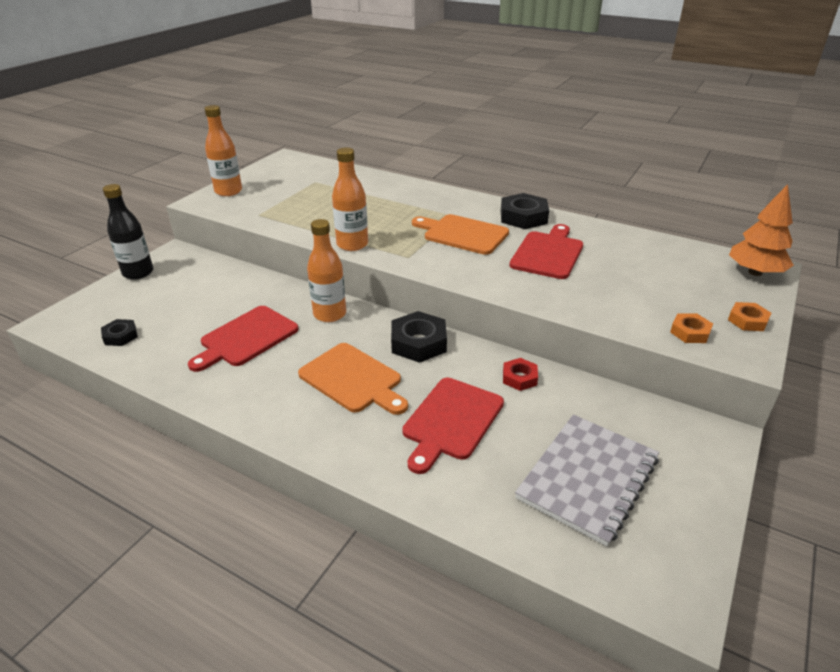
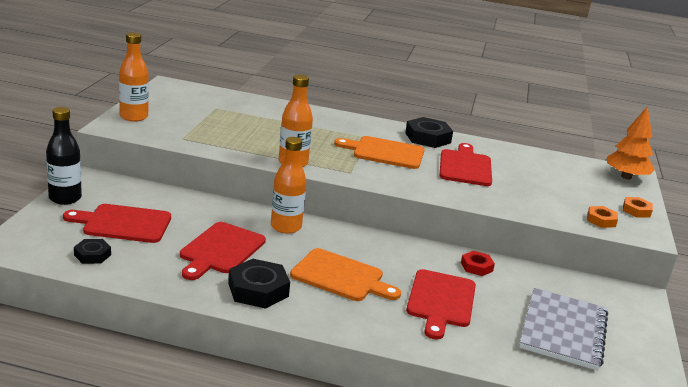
camera: 20 degrees left, 10 degrees down
black nut [391,311,447,363] -> black nut moved to [228,259,290,309]
none -> red cutting board [63,204,171,243]

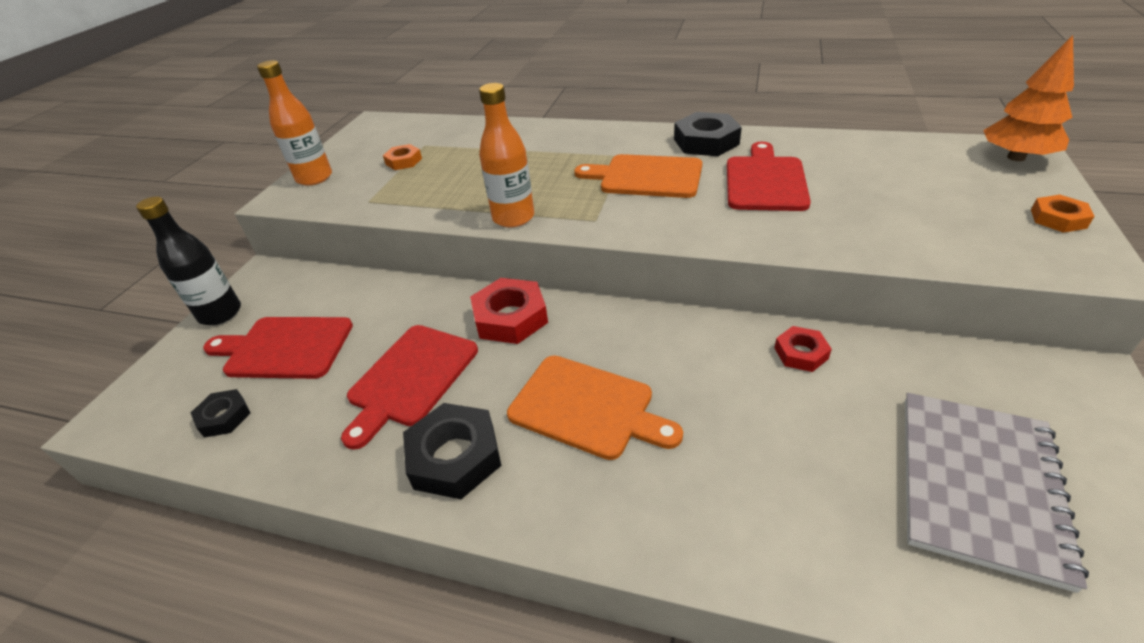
camera: 10 degrees right, 15 degrees up
orange bottle [271,137,306,234] -> red nut [470,278,548,344]
red cutting board [406,269,476,340] -> none
orange nut [587,206,618,228] -> orange nut moved to [383,144,422,170]

